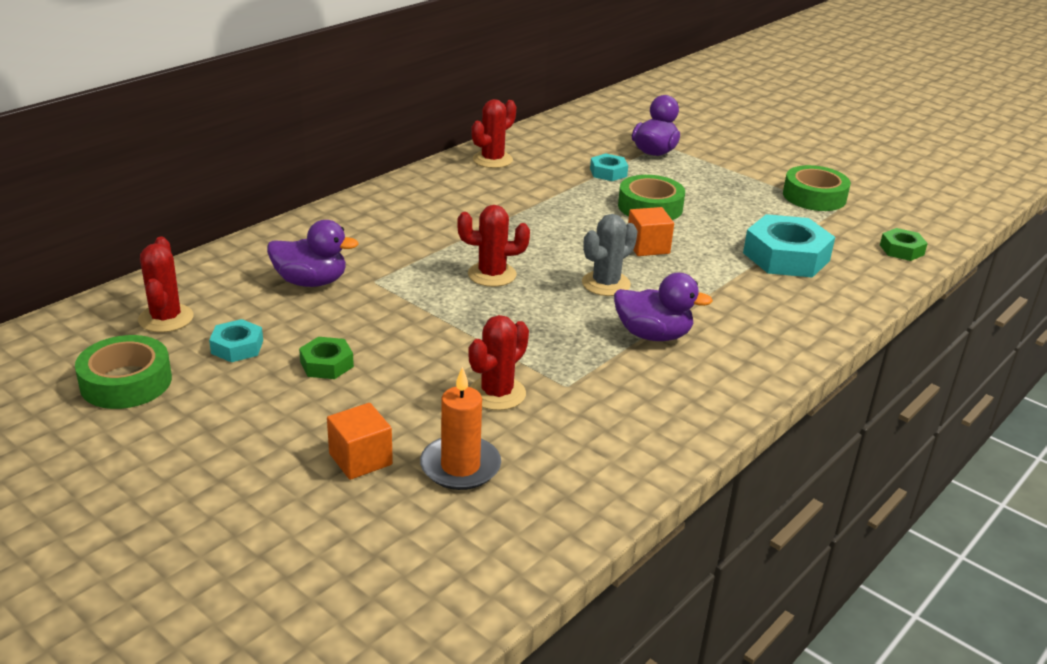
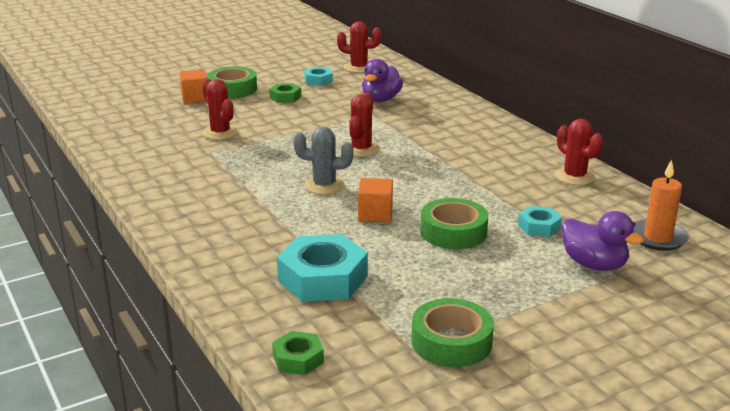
camera: 110 degrees right, 5 degrees down
green tape [75,335,172,409] -> green tape moved to [207,66,257,98]
orange candle [420,366,501,490] -> orange candle moved to [634,160,689,251]
grey cactus [582,214,638,296] -> grey cactus turned 60 degrees counterclockwise [293,127,354,194]
purple duck [614,272,713,341] -> none

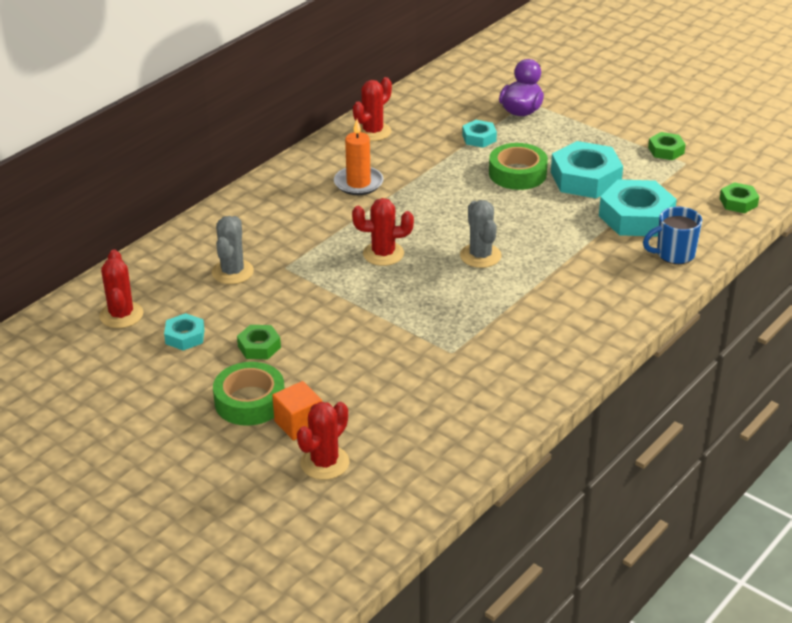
camera: 110 degrees left, 10 degrees up
red cactus [202,79,238,140] -> red cactus moved to [297,402,349,480]
orange cube [358,178,393,222] -> none
purple duck [362,59,403,102] -> grey cactus [211,216,254,284]
green tape [411,298,494,367] -> green nut [648,132,686,160]
orange candle [634,160,689,251] -> orange candle moved to [334,119,383,195]
none -> turquoise nut [551,141,623,198]
none -> blue mug [643,207,702,264]

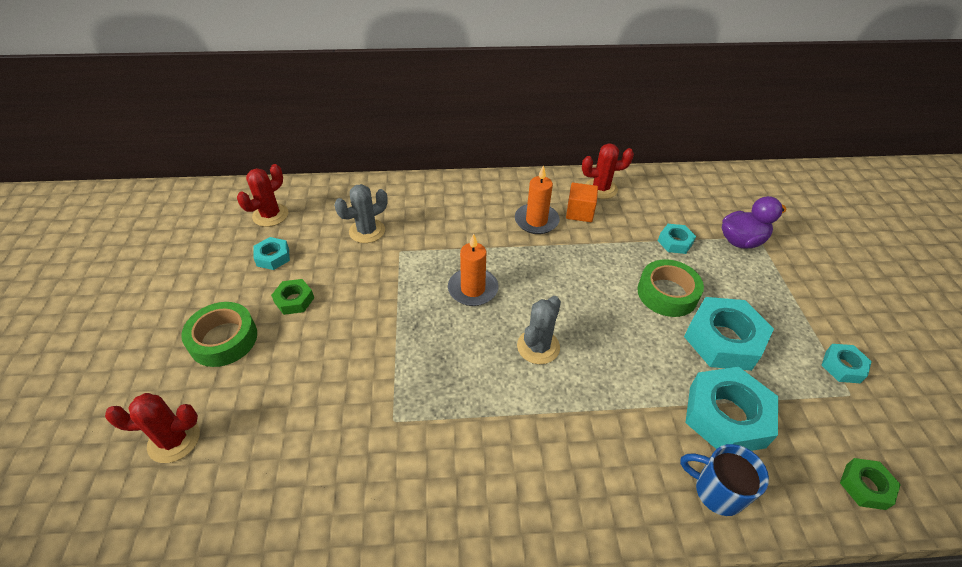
camera: 45 degrees right, 10 degrees up
orange cube [272,381,322,441] -> orange cube moved to [566,183,598,222]
red cactus [352,198,414,266] -> orange candle [448,233,498,306]
green nut [648,132,686,160] -> turquoise nut [822,344,872,383]

